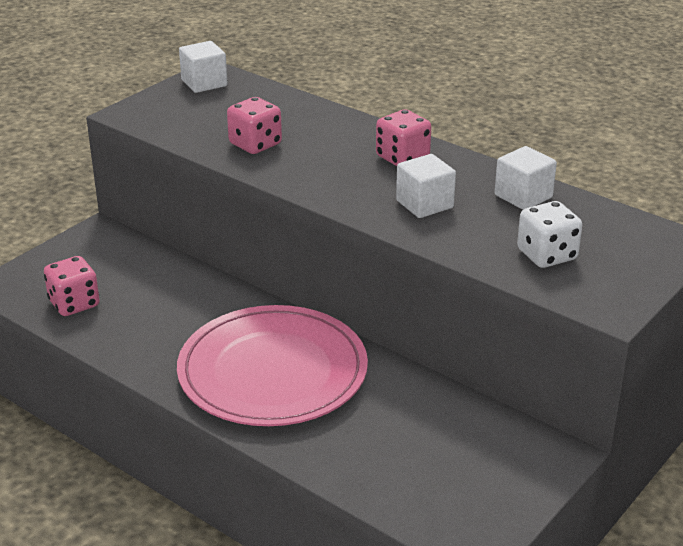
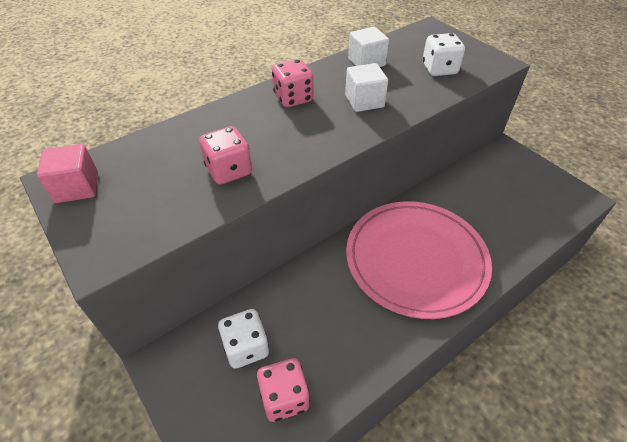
camera: 75 degrees left, 15 degrees up
white cube [179,41,228,93] -> pink cube [37,144,98,203]
none -> white dice [218,309,269,369]

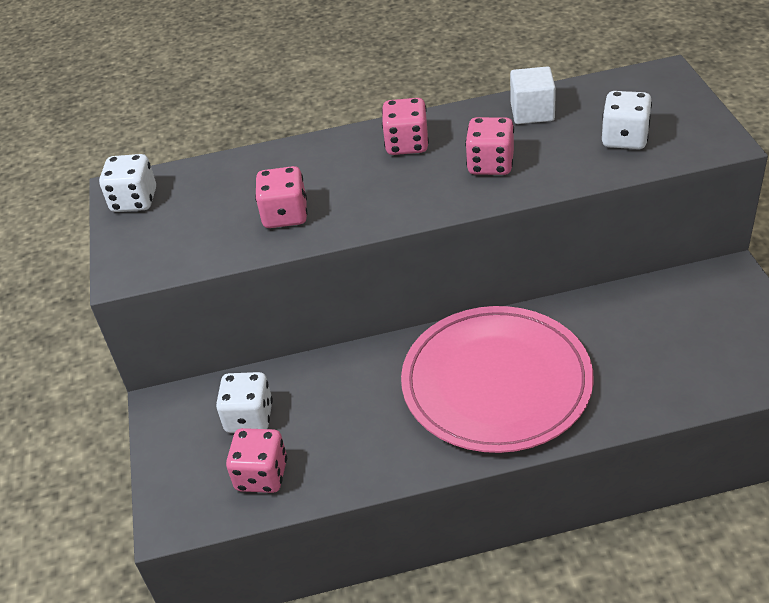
camera: 30 degrees right, 5 degrees down
pink cube [37,144,98,203] -> white dice [99,154,156,212]
white cube [345,63,388,112] -> pink dice [465,117,514,175]

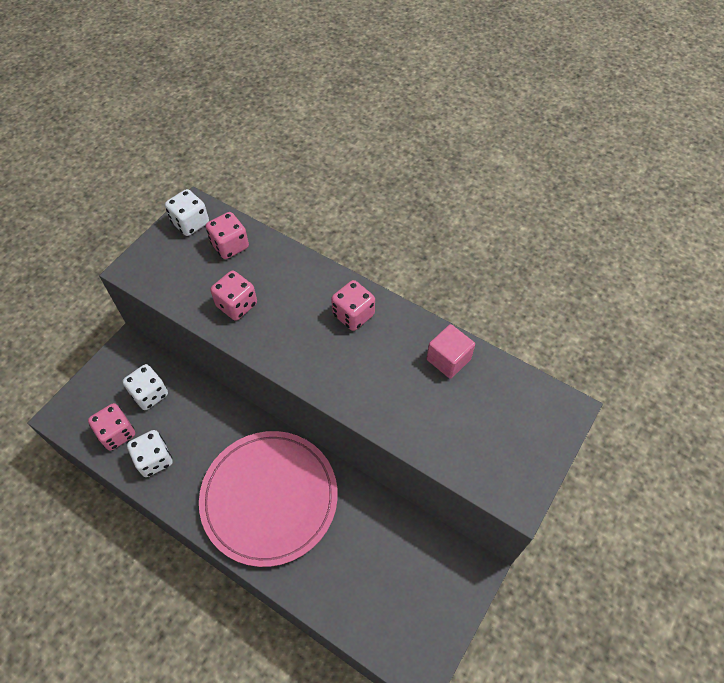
camera: 40 degrees right, 15 degrees up
pink dice [465,117,514,175] -> pink dice moved to [206,212,249,259]
white cube [510,66,556,124] -> pink cube [426,324,475,379]
white dice [602,91,652,149] -> white dice moved to [127,430,173,477]

